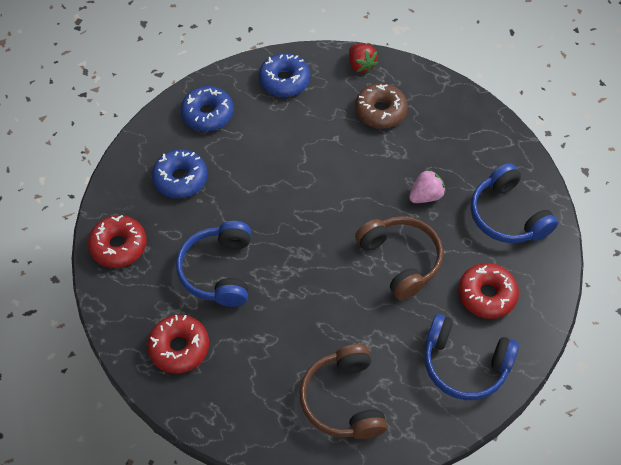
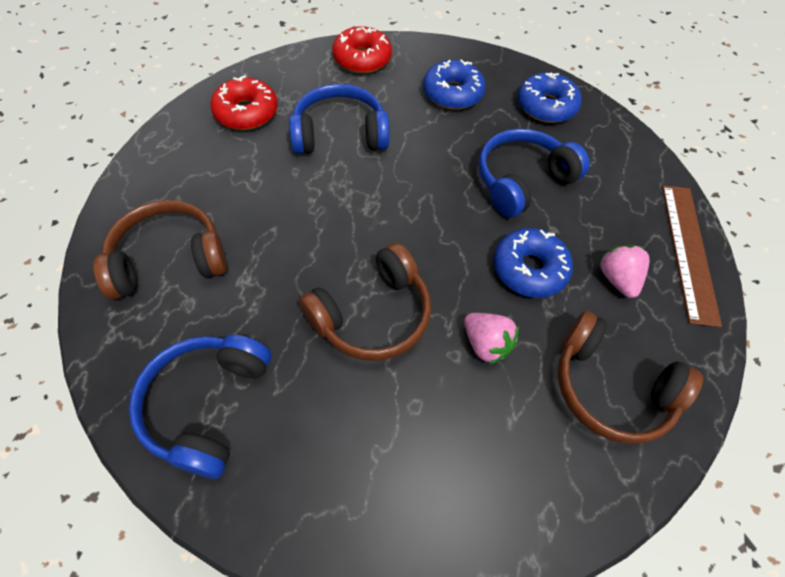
camera: 80 degrees right, 0 degrees up
blue donut [259,53,310,97] -> blue donut moved to [494,228,573,298]
red strawberry [349,44,378,73] -> brown ruler [662,185,722,327]
brown donut [355,83,408,129] -> pink strawberry [599,245,650,298]
red donut [458,263,519,319] -> none
blue headphones [470,163,558,243] -> blue headphones moved to [478,129,590,218]
none -> brown headphones [558,311,703,444]

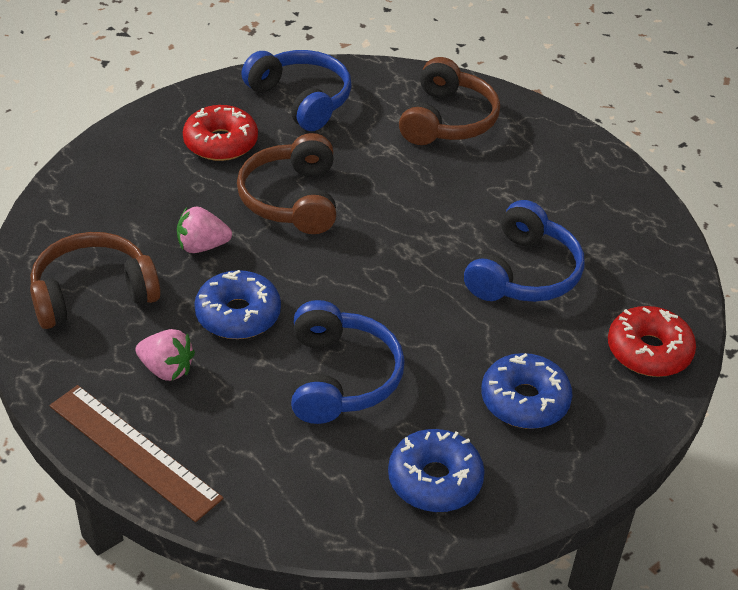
camera: 125 degrees right, 15 degrees down
red donut [210,75,278,130] -> red donut moved to [183,105,258,161]

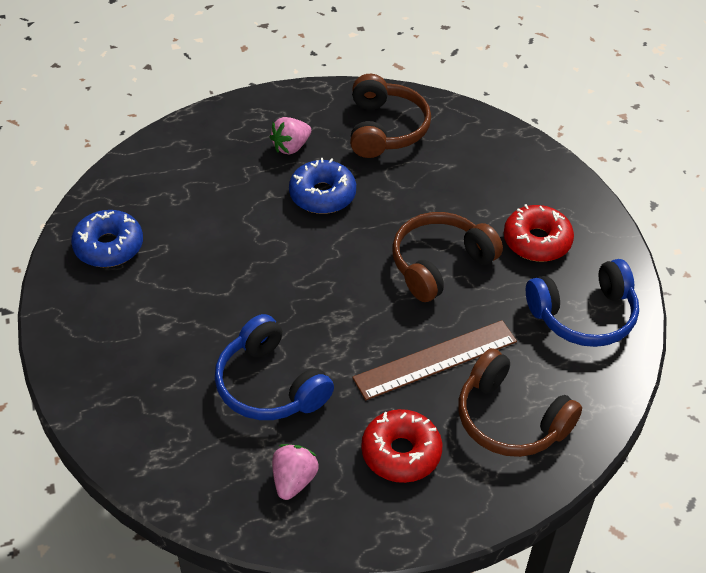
camera: 115 degrees right, 5 degrees up
brown ruler [50,385,223,522] -> brown ruler moved to [352,320,517,400]
pink strawberry [177,206,232,253] -> pink strawberry moved to [272,444,319,500]
brown headphones [237,133,336,234] -> brown headphones turned 60 degrees counterclockwise [392,212,503,302]
blue headphones [291,300,405,424] -> none
blue donut [481,353,573,429] -> none
red donut [608,306,696,377] -> red donut moved to [361,409,442,483]

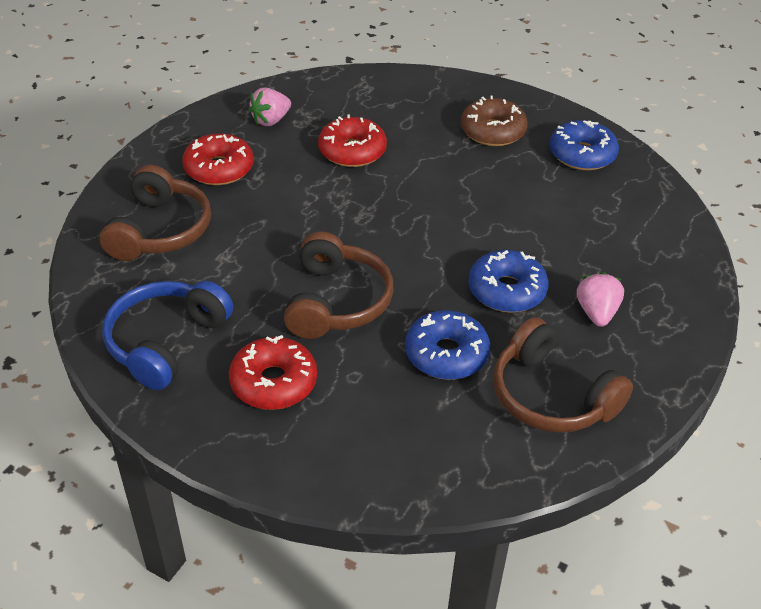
camera: 135 degrees right, 5 degrees down
blue headphones [215,314,334,420] -> red donut [318,115,387,167]
pink strawberry [272,444,319,500] -> pink strawberry turned 75 degrees clockwise [249,88,291,126]
brown ruler [352,320,517,400] -> none
brown headphones [458,348,582,457] -> brown headphones turned 105 degrees clockwise [100,165,211,261]
none -> blue donut [405,310,490,380]
none -> brown donut [461,96,528,146]

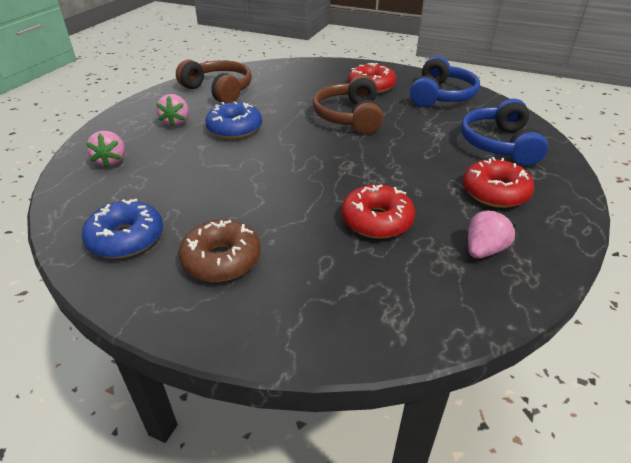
camera: 175 degrees right, 5 degrees down
brown headphones [100,165,211,261] -> blue headphones [461,99,548,166]
blue donut [405,310,490,380] -> none
none -> pink strawberry [86,131,125,168]

